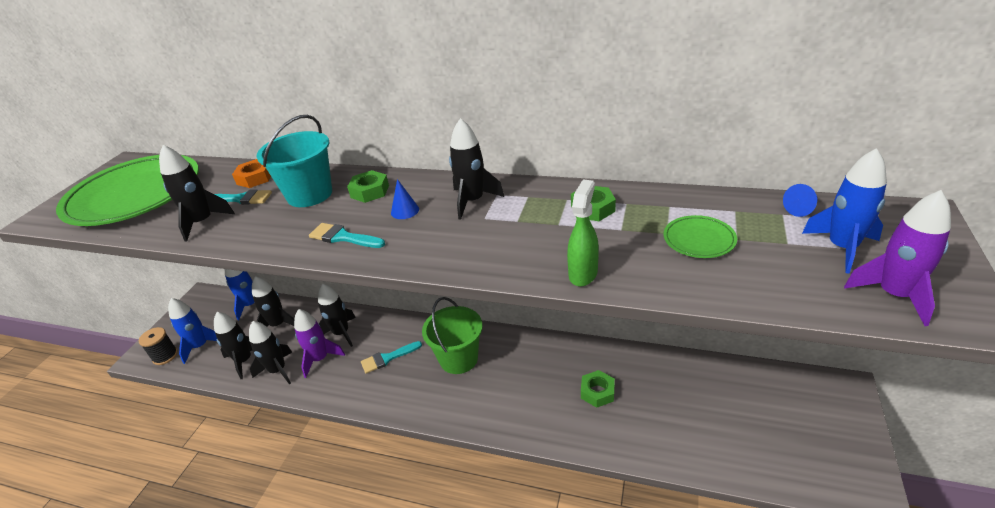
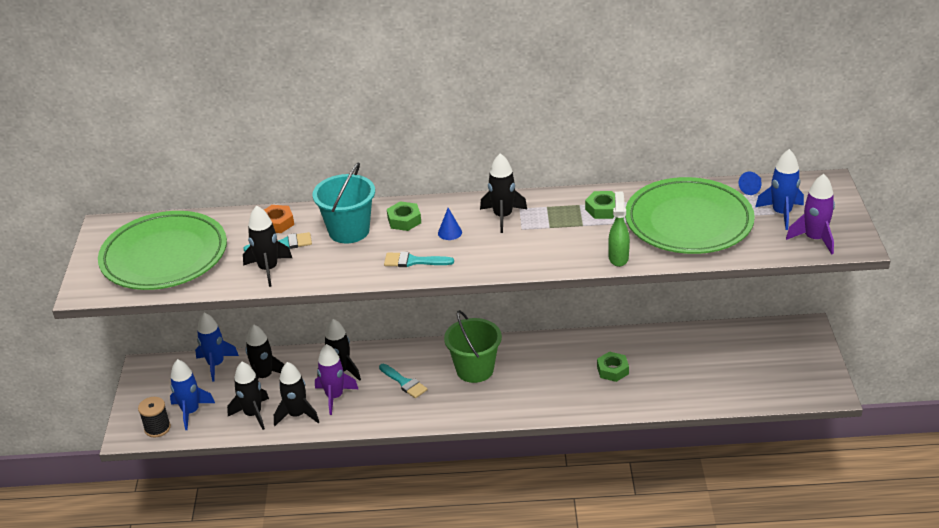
camera: 20 degrees left, 0 degrees up
turquoise brush [361,341,422,374] -> turquoise brush turned 90 degrees counterclockwise [379,364,428,398]
green plate [664,215,737,258] -> green plate [625,177,755,254], size x2.50

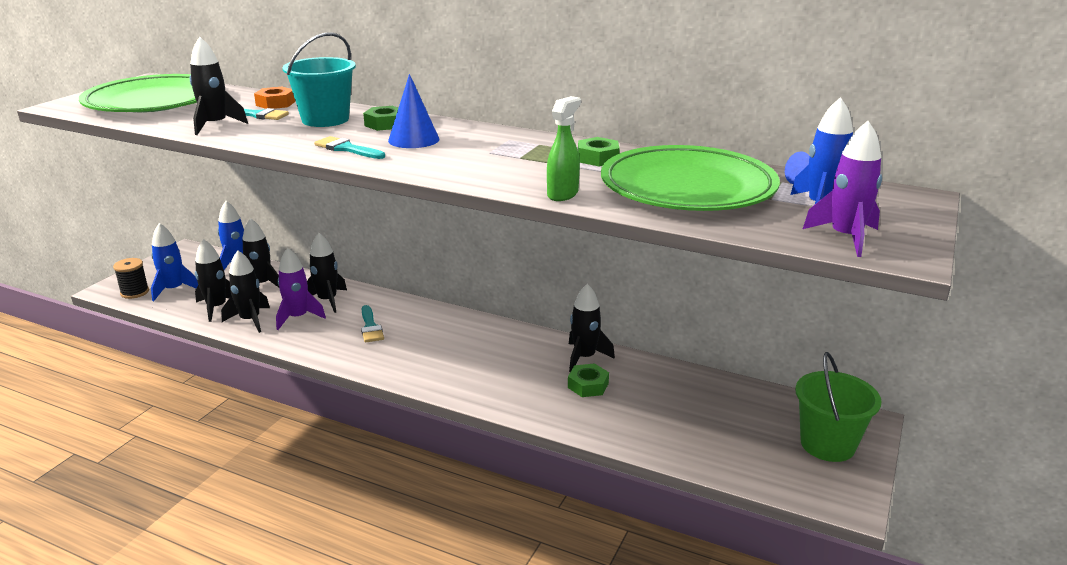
camera: 25 degrees right, 10 degrees down
blue cone [438,208,462,240] -> blue cone [388,74,439,148], size x1.75
green bucket [444,310,502,383] -> green bucket moved to [795,352,882,462]
black rocket [480,153,527,233] -> black rocket moved to [569,284,615,372]

